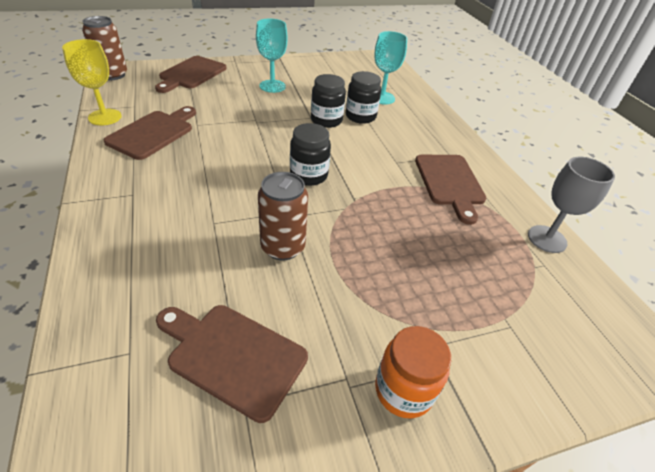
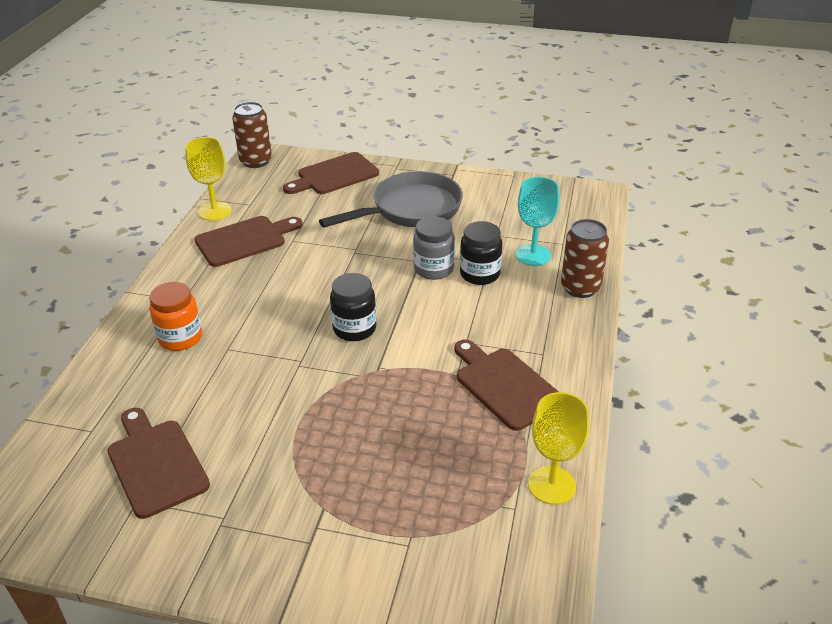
camera: 35 degrees right, 5 degrees down
turquoise goblet [256,18,288,93] -> grey pan [319,171,463,228]
brown can [258,172,308,261] -> brown can moved to [561,219,609,298]
black jar [311,74,346,128] -> grey jar [413,216,455,280]
orange jar [375,326,451,418] -> orange jar moved to [149,282,202,351]
brown cutting board [415,155,486,225] -> brown cutting board turned 120 degrees clockwise [454,339,559,431]
grey goblet [528,157,615,253] -> yellow goblet [528,392,589,505]

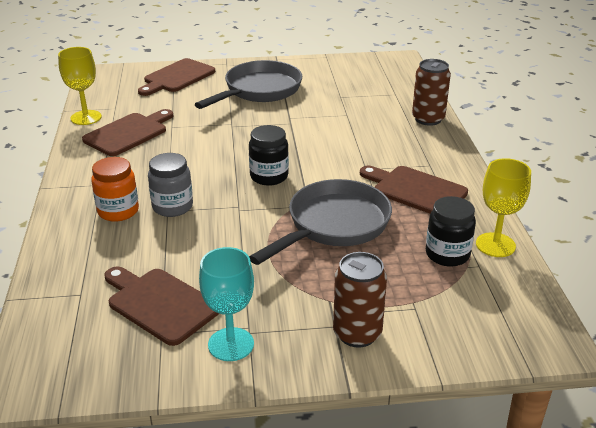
camera: 20 degrees left, 5 degrees down
brown can [232,102,272,168] -> brown can moved to [333,252,387,348]
grey jar [413,216,455,280] -> grey jar moved to [148,153,193,217]
black jar [460,221,502,285] -> black jar moved to [426,196,476,267]
turquoise goblet [516,177,560,266] -> turquoise goblet moved to [199,247,254,361]
none -> grey pan [249,179,392,265]

